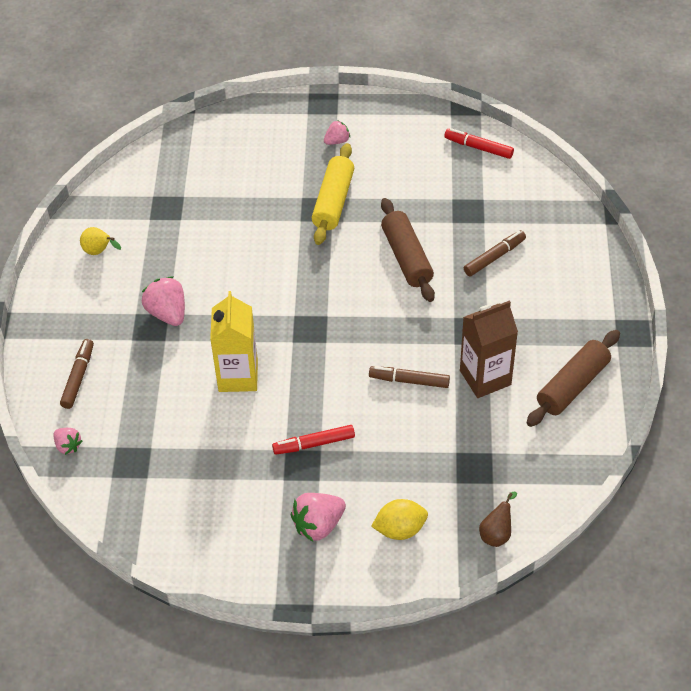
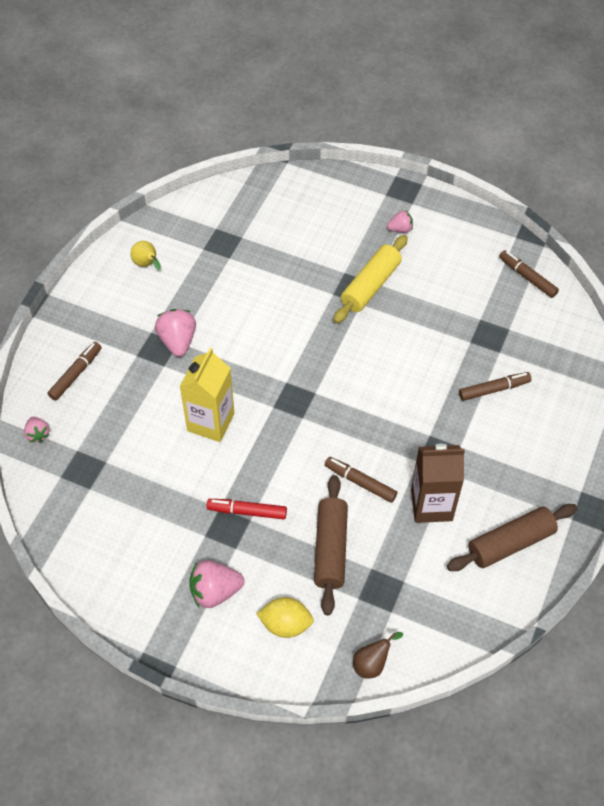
camera: 20 degrees right, 5 degrees up
brown rolling pin [381,198,435,302] -> brown rolling pin moved to [314,475,348,615]
red marker [444,128,514,159] -> brown marker [499,250,559,298]

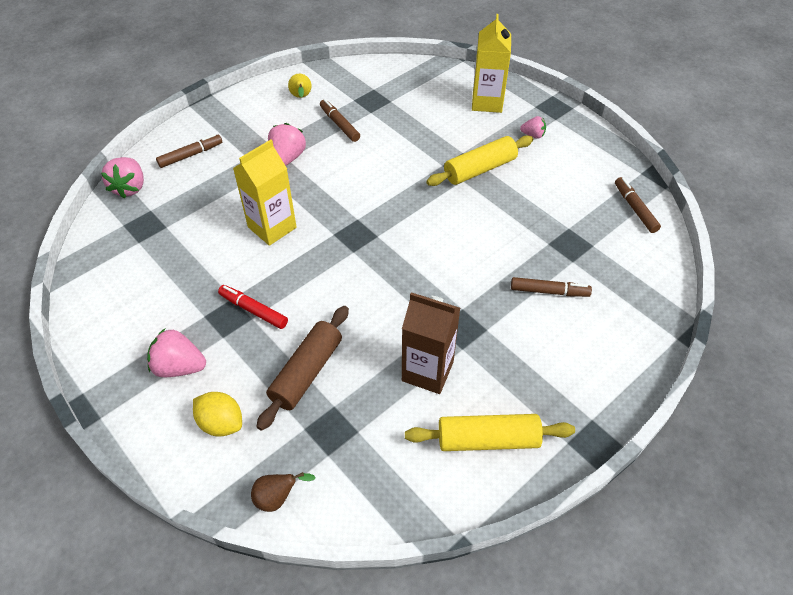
camera: 25 degrees right, 5 degrees down
pink strawberry [24,417,50,443] -> pink strawberry [101,157,144,199], size x1.71
brown marker [325,457,397,503] -> brown marker moved to [320,99,360,142]
brown rolling pin [447,504,577,571] -> yellow rolling pin [405,414,575,451]
none -> yellow carton [472,14,511,113]

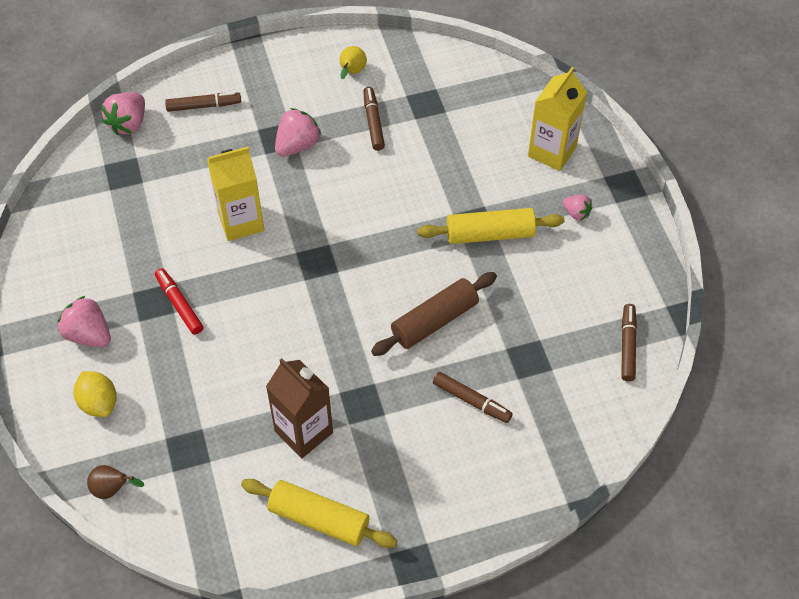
camera: 25 degrees right, 5 degrees up
brown rolling pin [256,306,349,431] -> brown rolling pin moved to [371,272,497,356]

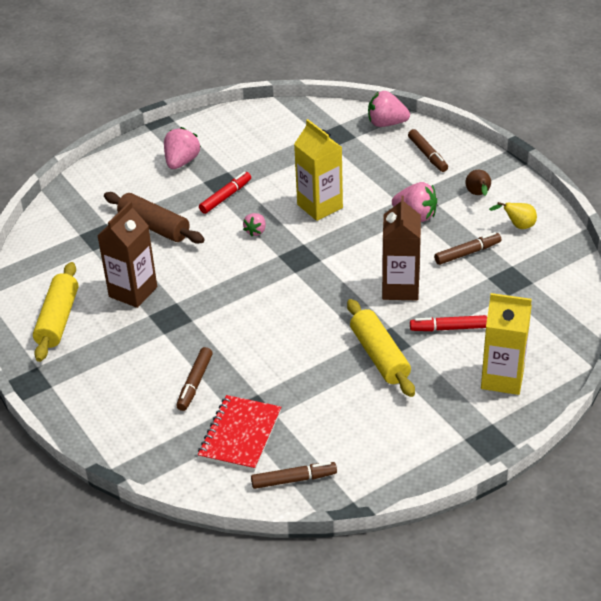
camera: 75 degrees right, 15 degrees down
yellow lemon [74,371,117,417] -> none
brown pear [87,465,144,499] -> brown pear moved to [466,170,491,196]
brown rolling pin [371,272,497,356] -> brown rolling pin moved to [104,192,205,244]
pink strawberry [563,195,592,221] -> pink strawberry moved to [243,213,266,236]
none -> red notebook [198,395,281,471]
none -> brown carton [382,196,421,300]
none -> red marker [410,315,487,331]

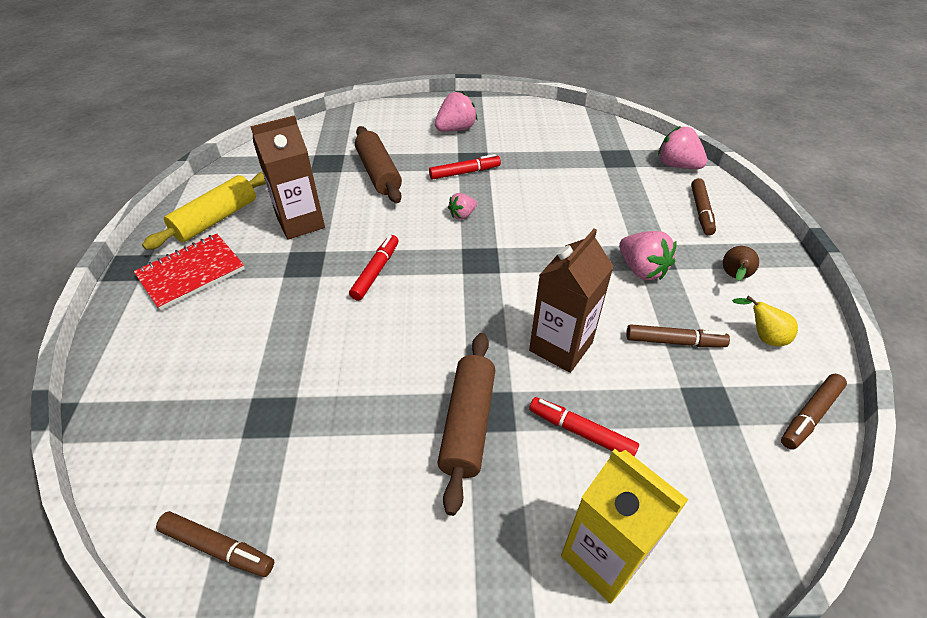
camera: 30 degrees right, 5 degrees up
brown marker [176,347,213,411] -> brown marker moved to [781,374,847,450]
red notebook [198,395,281,471] -> red notebook moved to [133,234,245,311]
yellow carton [294,119,343,221] -> none
yellow rolling pin [347,299,415,397] -> brown rolling pin [437,333,495,516]
none -> red marker [349,235,399,301]

